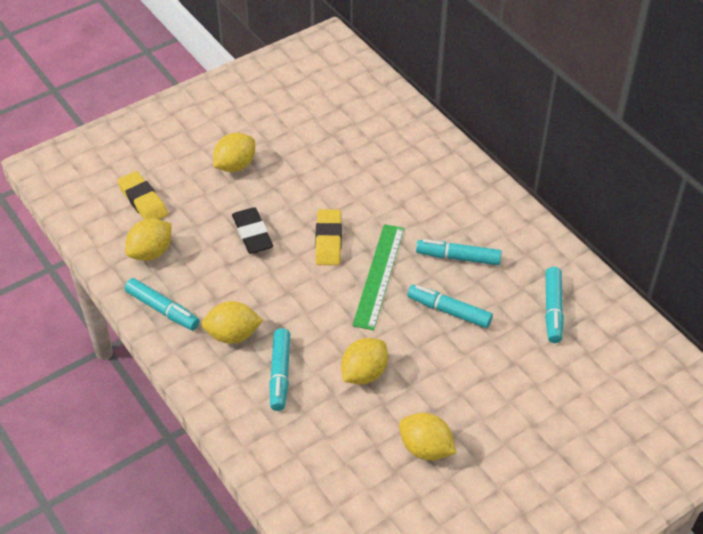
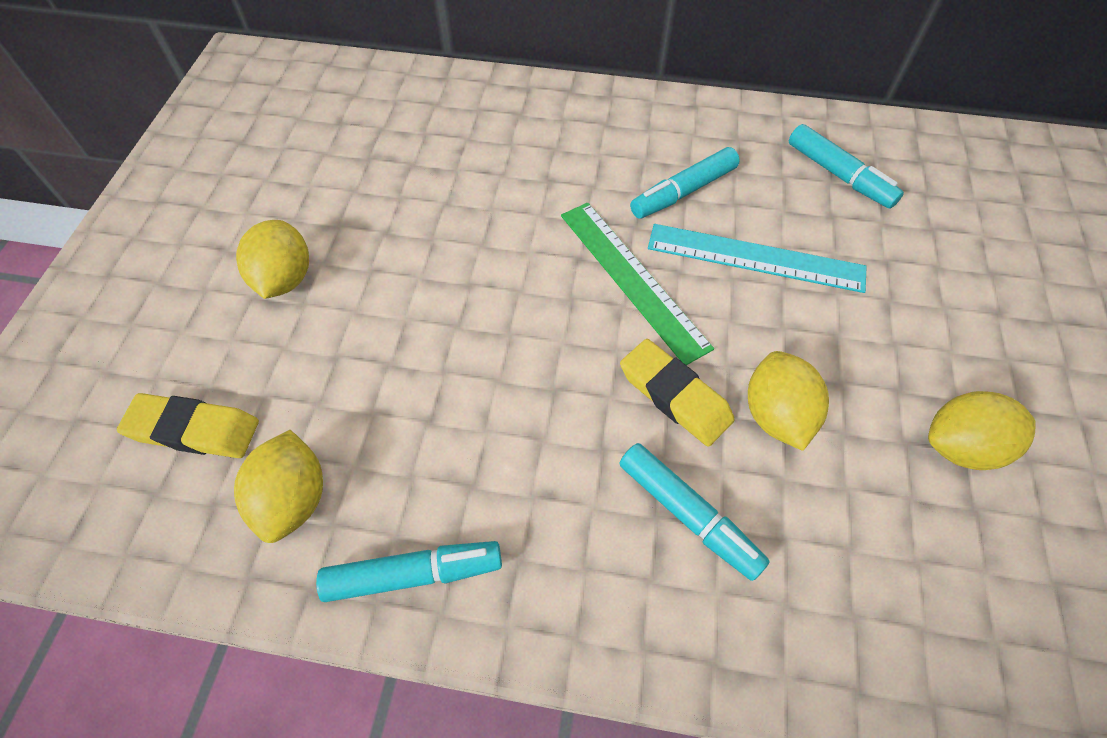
camera: 45 degrees left, 10 degrees up
yellow lemon [201,301,263,344] -> none
black eraser [232,207,273,254] -> none
yellow eraser [315,209,342,265] -> yellow eraser moved to [620,339,734,447]
turquoise marker [407,285,493,328] -> turquoise ruler [648,224,867,293]

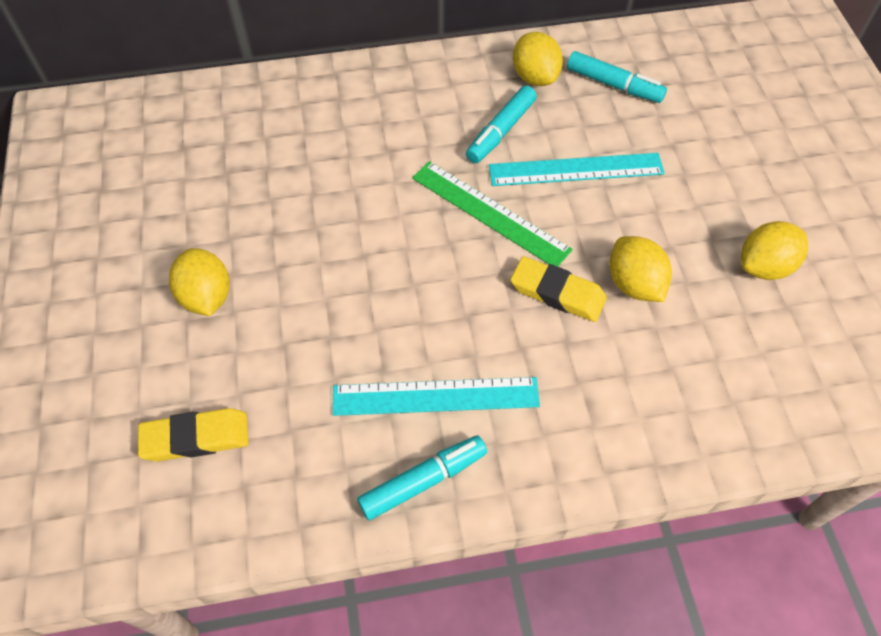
camera: 20 degrees left, 0 degrees up
yellow lemon [234,430,323,543] -> yellow lemon moved to [513,32,563,86]
turquoise marker [619,443,770,581] -> none
none -> turquoise ruler [332,377,540,416]

